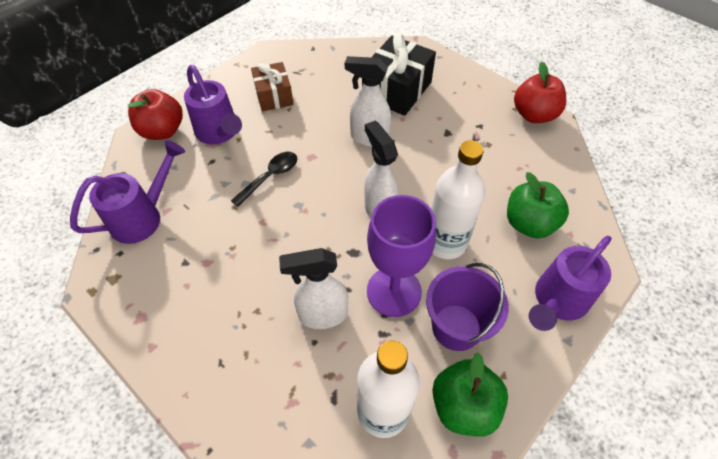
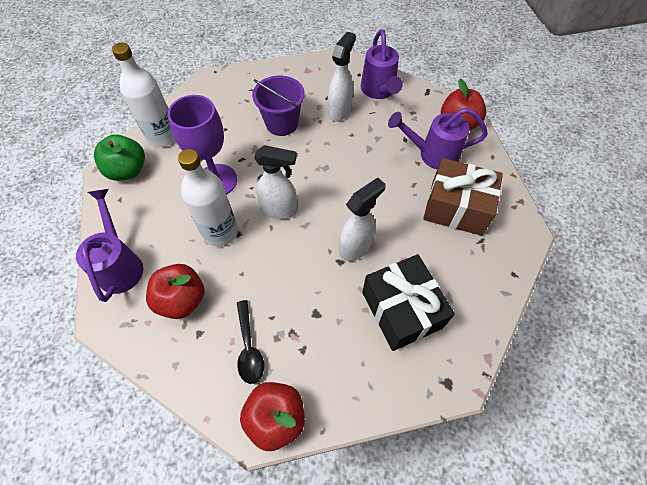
camera: 125 degrees right, 5 degrees up
black spoon [231,152,297,207] -> black spoon moved to [237,300,264,384]
brown gift [251,62,294,111] -> brown gift [423,158,503,236], size x1.55
white spray bottle [279,248,348,329] -> white spray bottle moved to [328,32,356,121]
purple bucket [426,263,509,351] -> purple bucket moved to [252,76,305,136]
green apple [507,172,569,238] -> red apple [146,264,205,319]

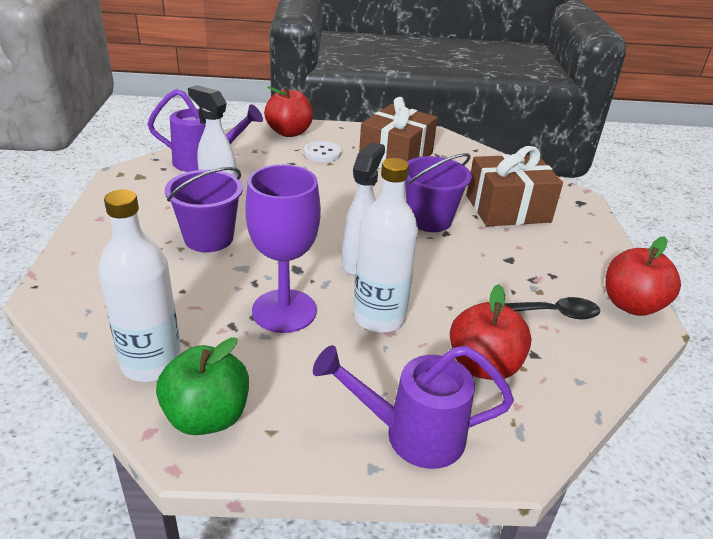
camera: 80 degrees left, 25 degrees down
white spray bottle [339,178,386,261] -> purple bucket [405,153,472,232]
black gift [362,254,455,351] -> brown gift [466,146,563,227]
purple watering can [388,108,488,169] -> white button [304,141,342,162]

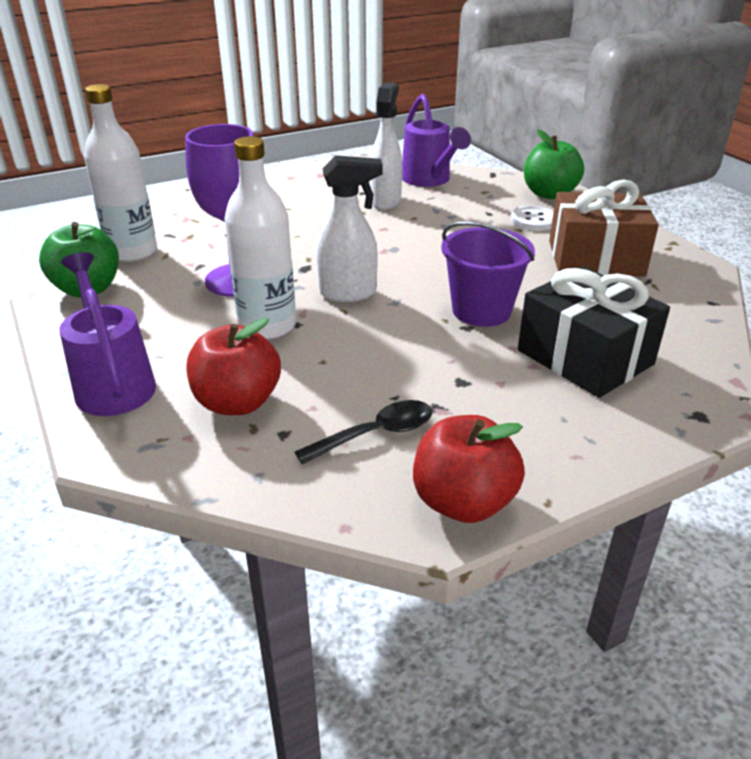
camera: 65 degrees right, 0 degrees up
purple bucket [165,167,243,252] -> none
red apple [264,86,313,137] -> green apple [524,129,584,199]
brown gift [466,146,563,227] -> black gift [518,266,670,398]
black spoon [504,297,600,319] -> black spoon turned 90 degrees counterclockwise [295,400,432,464]

